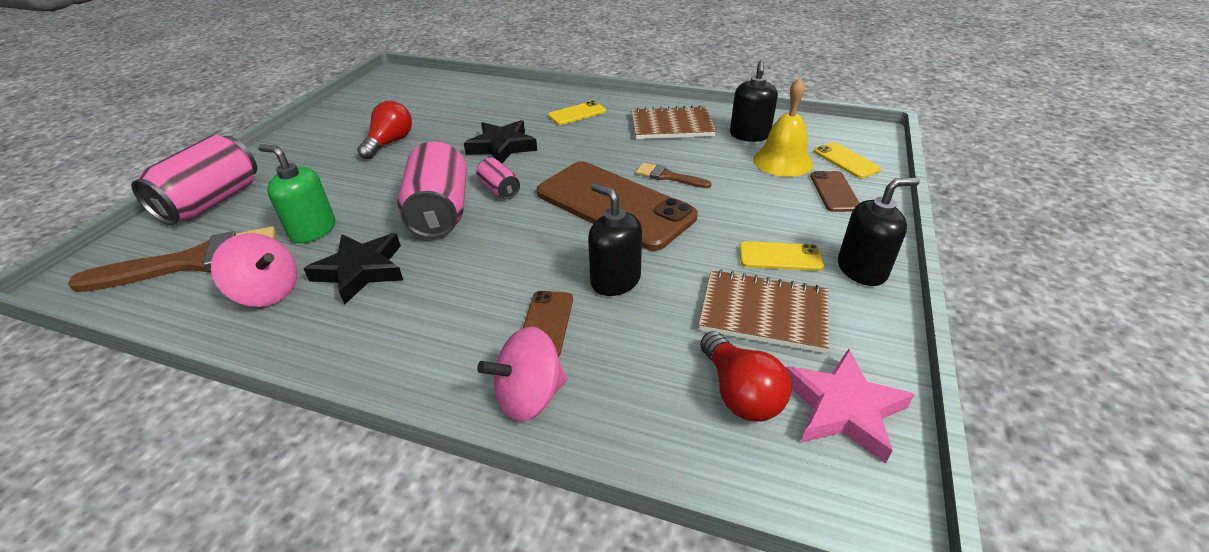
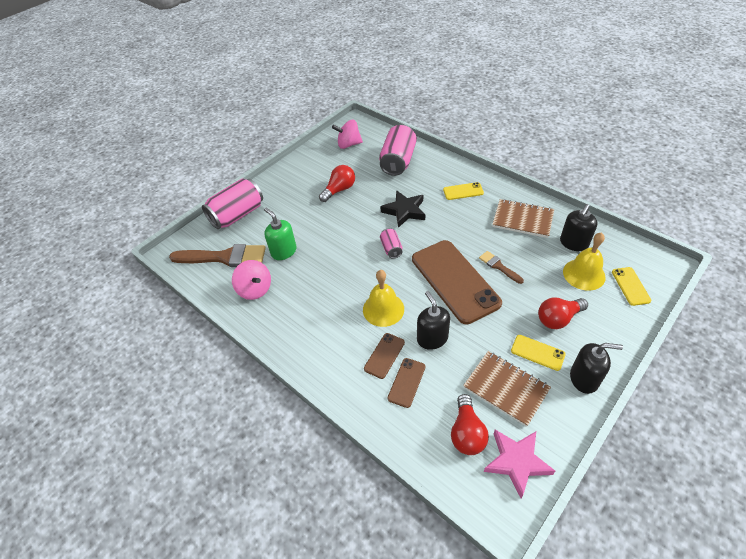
camera: 25 degrees right, 10 degrees up
black star [303,233,403,305] -> none
pink can [398,141,467,238] -> pink can moved to [379,125,417,176]
pink spinning top [477,326,567,421] -> pink spinning top moved to [332,120,363,149]
brown phone [810,171,860,212] -> brown phone moved to [388,358,425,408]
none -> yellow bell [363,270,404,327]
none -> red light bulb [538,298,588,329]

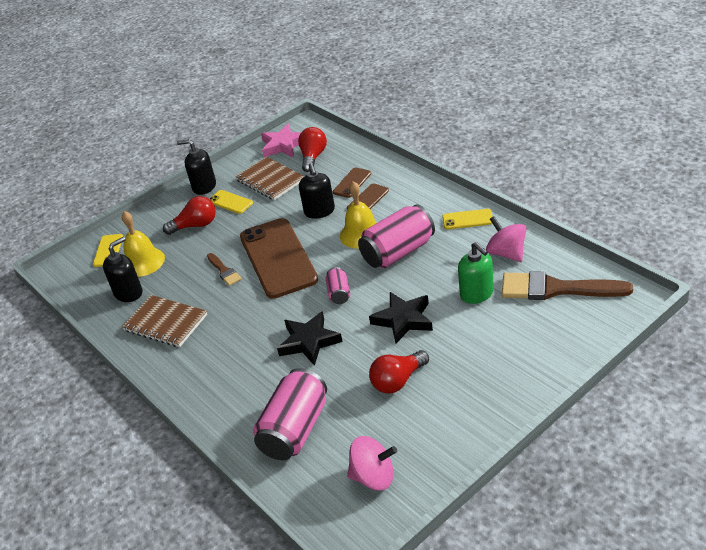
camera: 170 degrees left, 10 degrees down
pink can [202,178,263,229] -> pink can moved to [358,205,435,268]
yellow phone [443,182,484,200] -> yellow phone moved to [442,209,493,230]
none -> black star [369,292,433,344]

